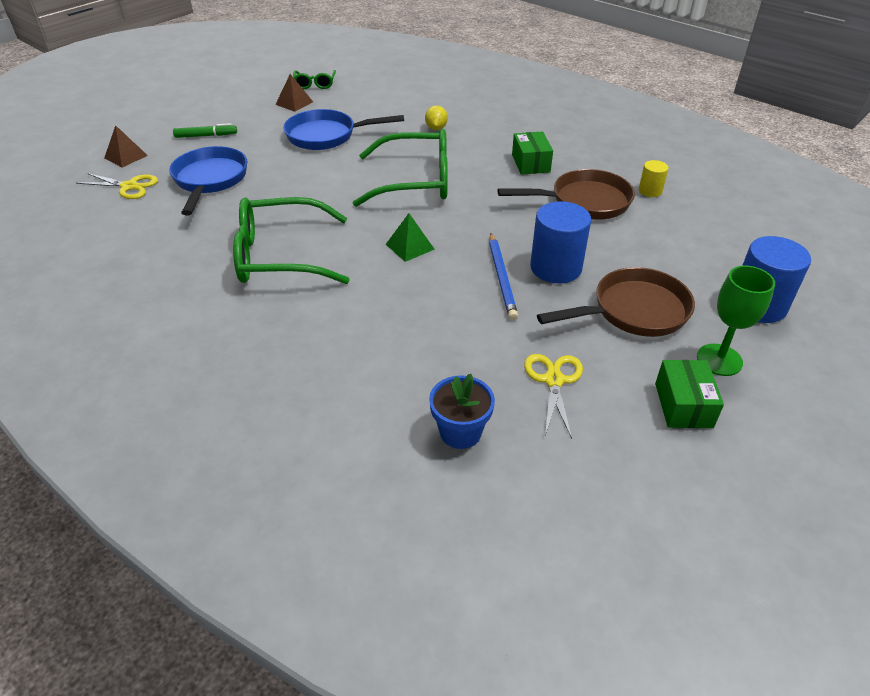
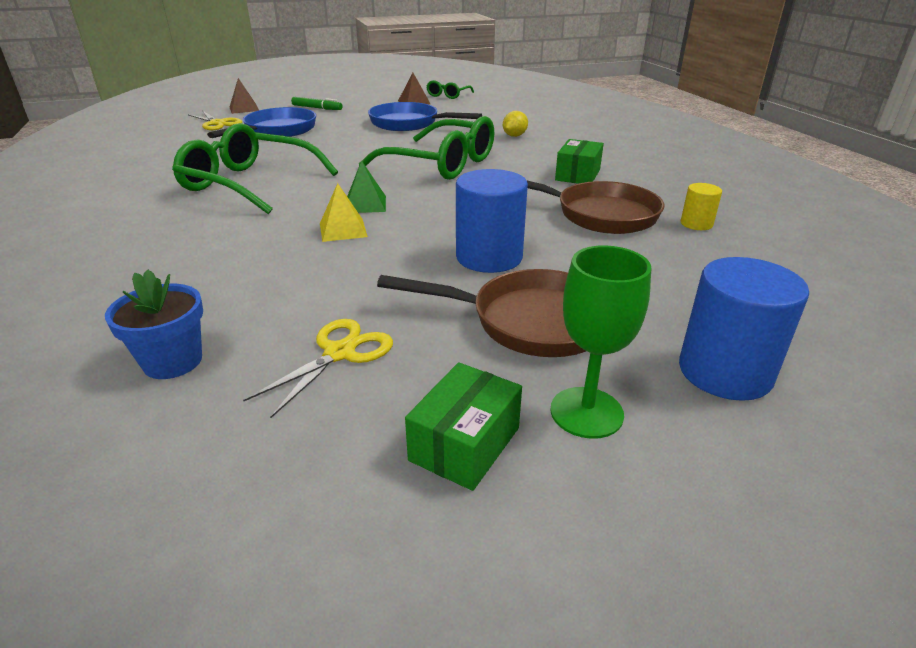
camera: 30 degrees right, 10 degrees down
blue pencil [489,233,518,321] -> none
none -> yellow pyramid [320,183,368,242]

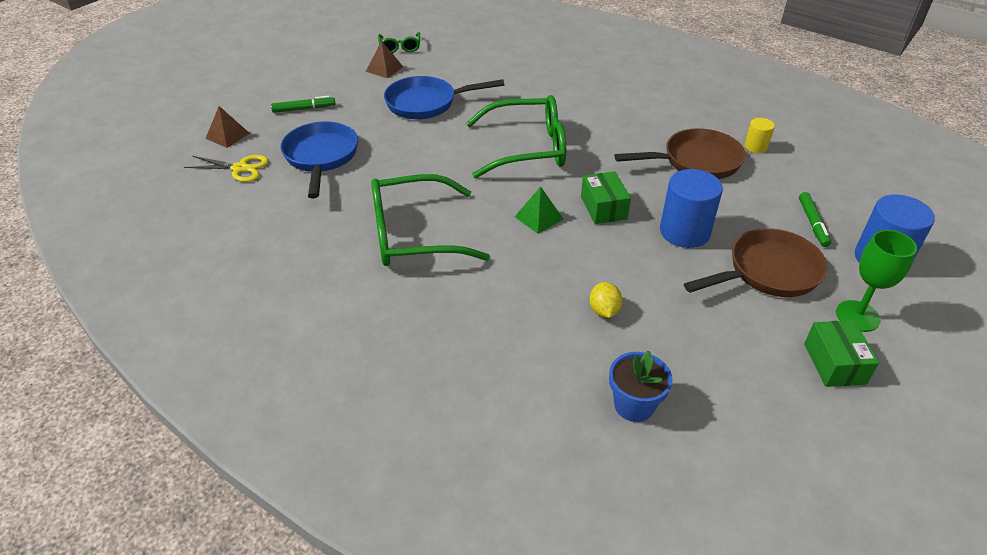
camera: 35 degrees left, 10 degrees up
yellow scissors [243,319,393,418] -> none
yellow pyramid [320,183,368,242] -> none
yellow lemon [503,111,528,137] -> yellow lemon moved to [589,282,622,318]
green box [555,139,604,184] -> green box moved to [581,171,631,224]
none -> green marker [799,192,831,247]

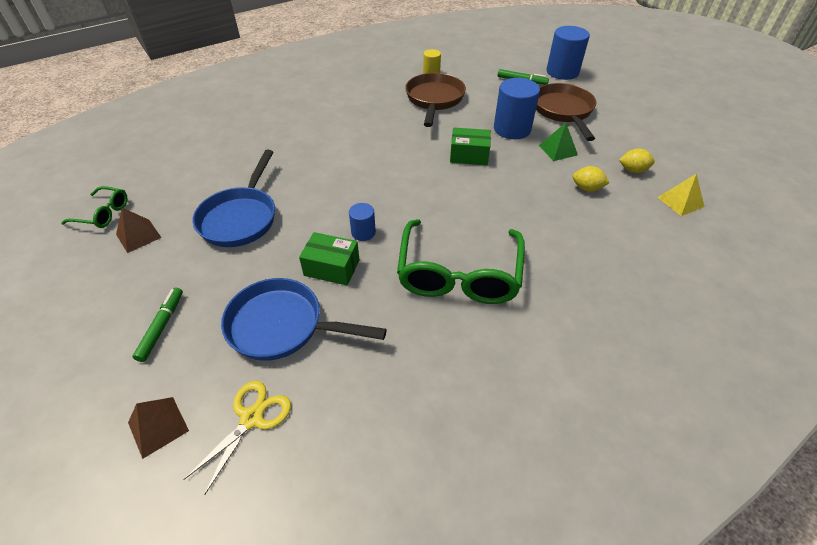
camera: 70 degrees left, 5 degrees up
green glasses [466,95,566,178] -> none
green pyramid [514,187,563,234] -> green pyramid moved to [539,123,578,161]
blue flower pot [609,351,673,422] -> yellow pyramid [658,174,704,216]
green box [804,320,879,387] -> green box moved to [299,232,360,285]
green goblet [836,230,917,332] -> none
none -> blue cylinder [349,203,376,241]
none -> yellow lemon [619,148,655,173]

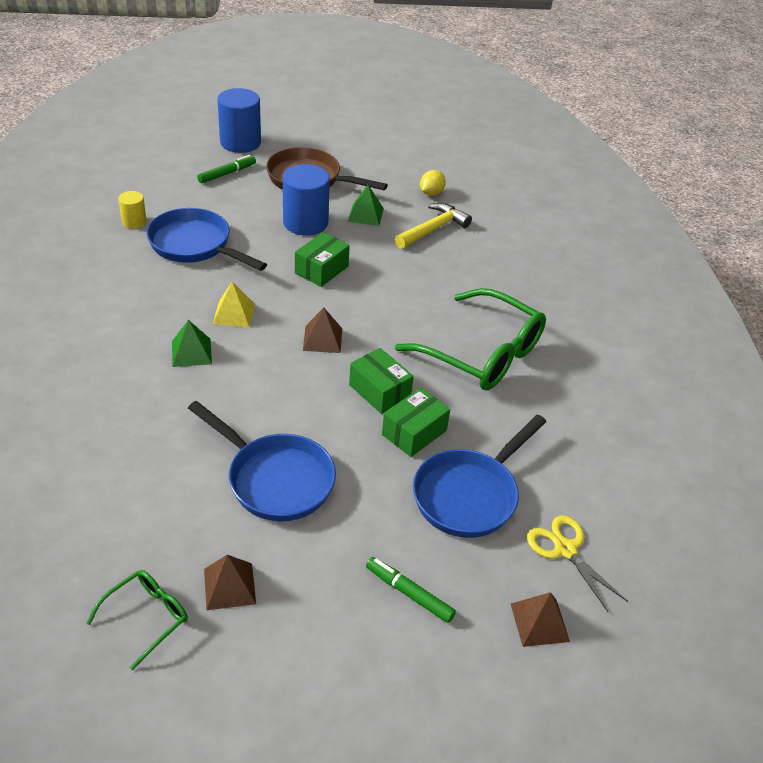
camera: 65 degrees left, 5 degrees down
blue cylinder [349,203,376,241] -> green box [349,348,414,414]
brown pan [405,73,466,127] -> blue pan [146,208,267,271]
yellow lemon [573,166,610,192] -> yellow hammer [395,203,472,249]
yellow pyramid [658,174,704,216] -> yellow pyramid moved to [213,282,255,327]
none -> green pyramid [172,320,212,367]
none -> brown pyramid [303,307,342,353]

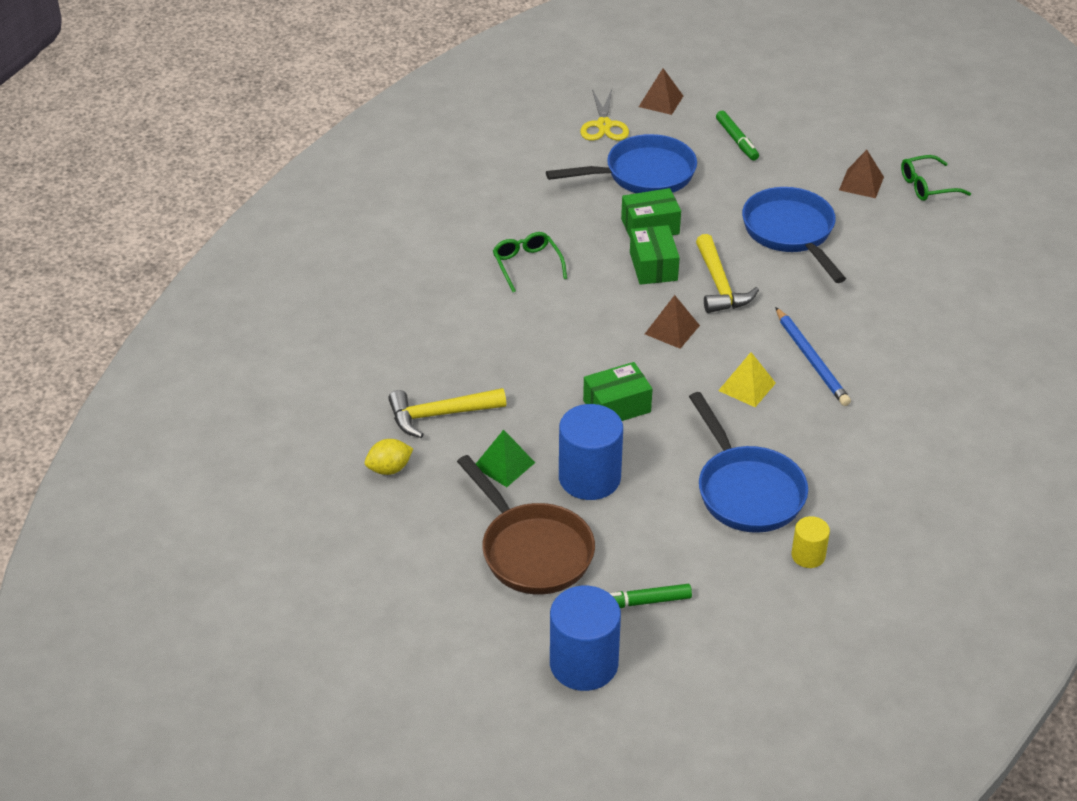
camera: 145 degrees left, 0 degrees up
green pyramid [172,320,212,367] -> blue pencil [775,307,851,406]
green glasses [395,288,546,390] -> green glasses [493,232,567,293], size x0.49
none -> yellow hammer [696,234,759,313]

